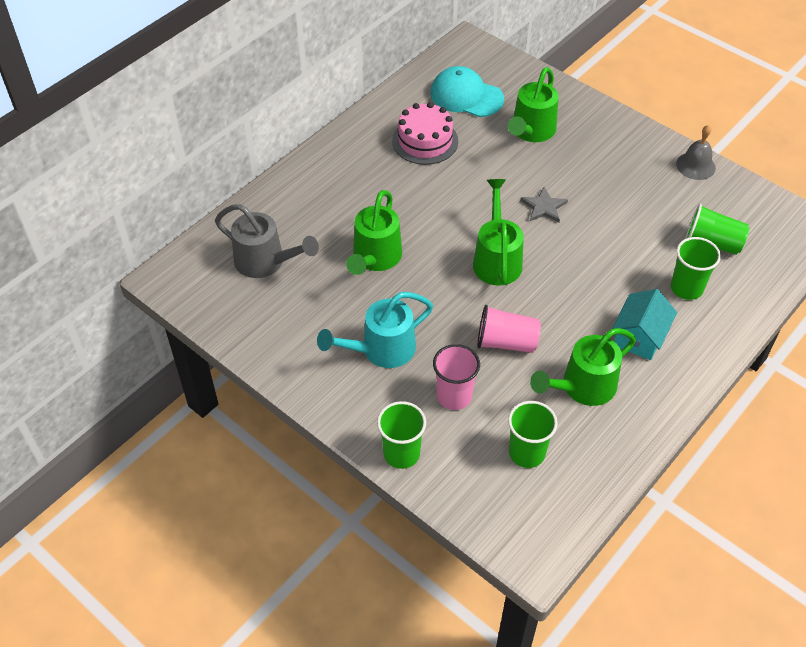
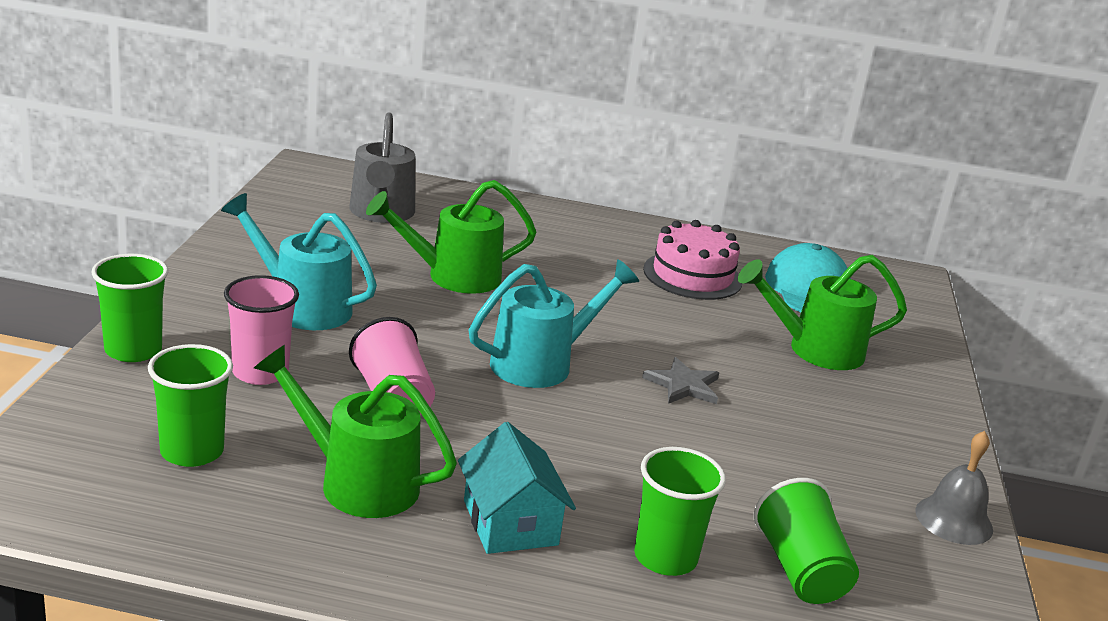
camera: 55 degrees right, 25 degrees down
green watering can [473,179,524,286] -> turquoise watering can [469,259,639,388]
turquoise house [612,289,677,360] -> turquoise house turned 75 degrees clockwise [458,422,576,554]

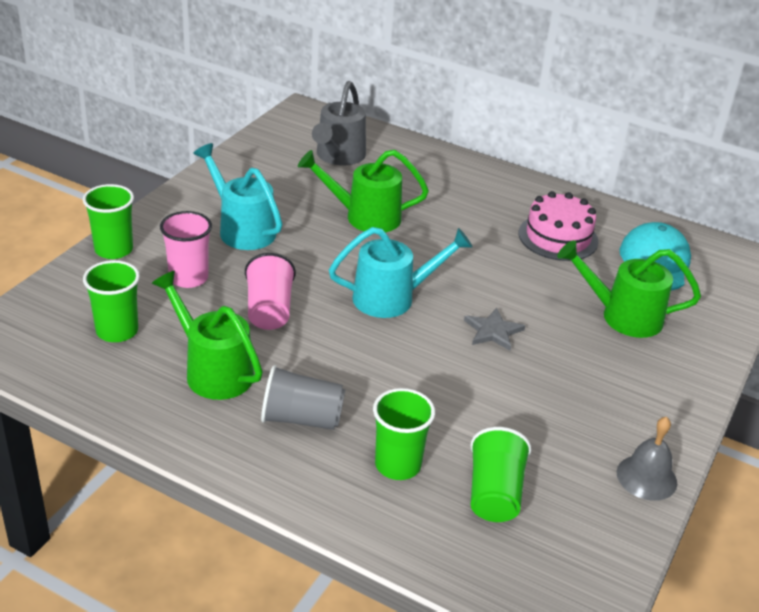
camera: 20 degrees right, 10 degrees up
turquoise house [458,422,576,554] -> grey cup [261,365,345,430]

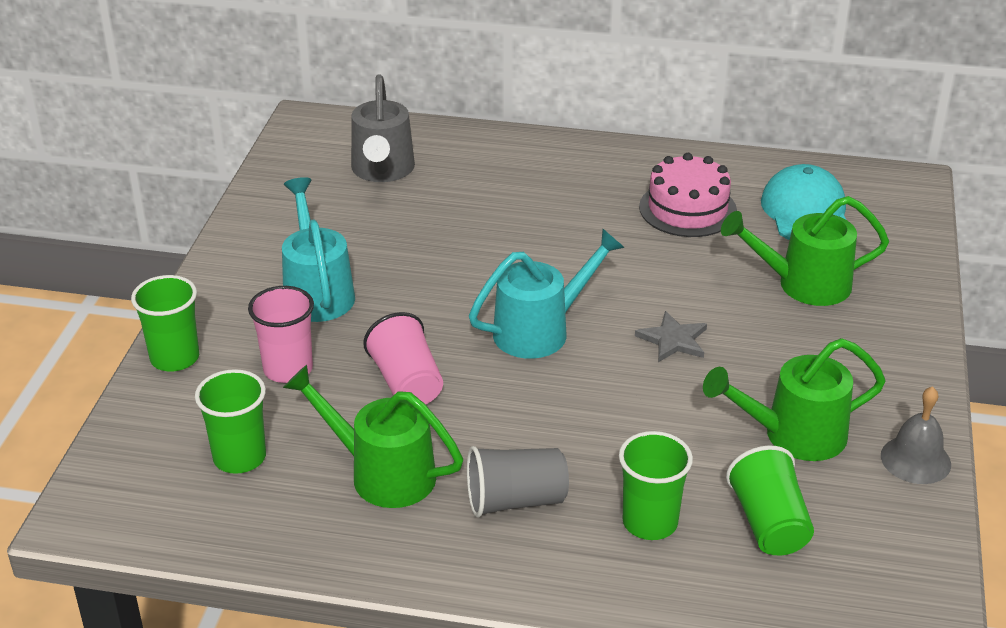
camera: 15 degrees left, 0 degrees up
turquoise watering can [193,143,282,250] -> turquoise watering can turned 45 degrees clockwise [282,177,355,322]
green watering can [298,150,429,233] -> green watering can moved to [703,338,886,461]

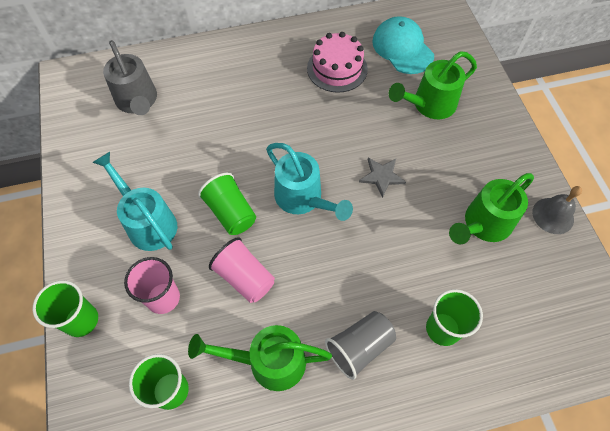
camera: 25 degrees left, 25 degrees up
turquoise watering can [469,229,625,359] -> turquoise watering can turned 105 degrees clockwise [266,143,353,221]
green cup [726,445,814,555] -> green cup moved to [198,172,256,235]

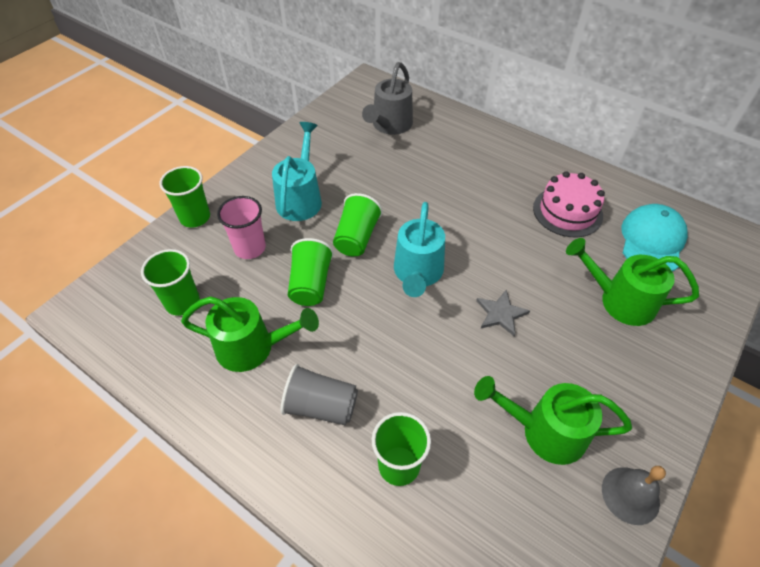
camera: 50 degrees right, 10 degrees down
green watering can [188,325,332,391] -> green watering can turned 135 degrees clockwise [181,296,319,372]
pink cup [209,237,275,303] -> green cup [288,238,334,306]

